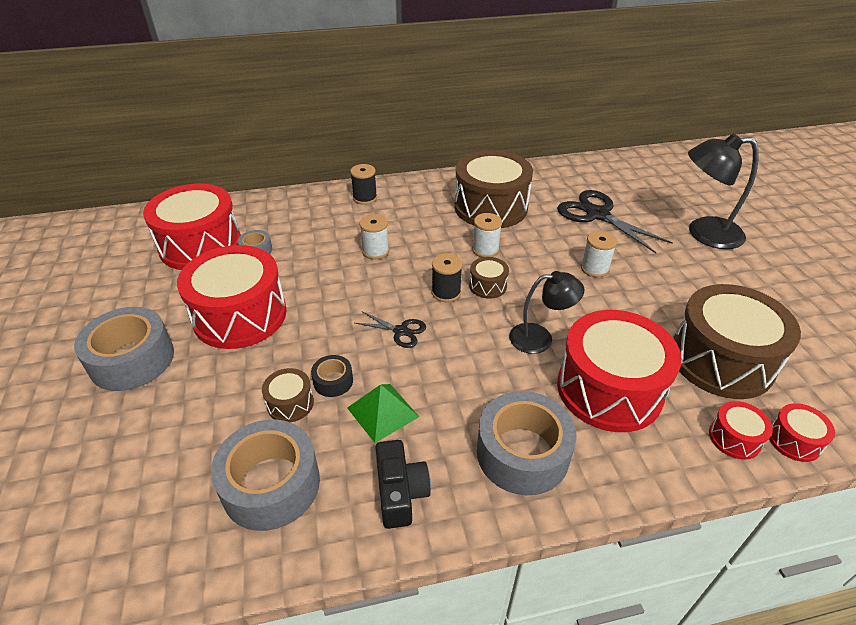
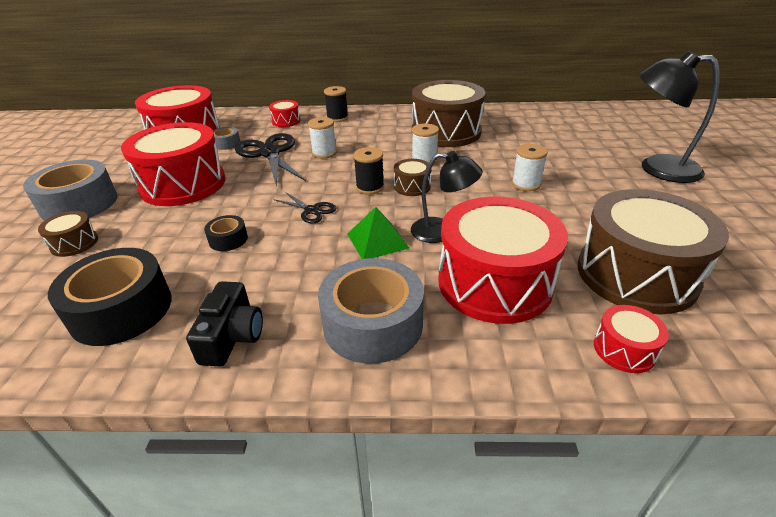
camera: 15 degrees right, 5 degrees down
grey tape [211,420,320,531] -> black tape [48,248,172,346]
brown drum [262,368,314,422] -> brown drum moved to [38,211,98,257]
green pyramid [347,384,419,443] -> green pyramid moved to [347,207,409,259]
black scissors [557,190,673,254] -> black scissors moved to [235,133,306,187]
red drum [769,403,835,462] -> red drum moved to [269,100,300,127]

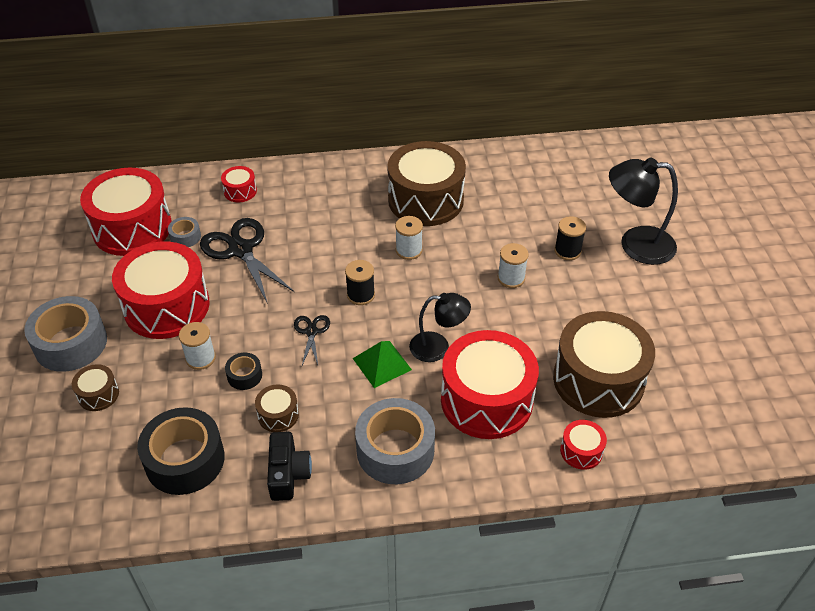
camera: 10 degrees left, 10 degrees up
black scissors [273,192,337,223] -> black scissors turned 120 degrees counterclockwise [294,315,330,365]
white spool [308,117,337,159] -> white spool moved to [179,322,216,370]
black spool [324,86,348,122] -> black spool moved to [554,216,586,260]
brown drum [394,159,431,196] -> brown drum moved to [255,384,299,432]

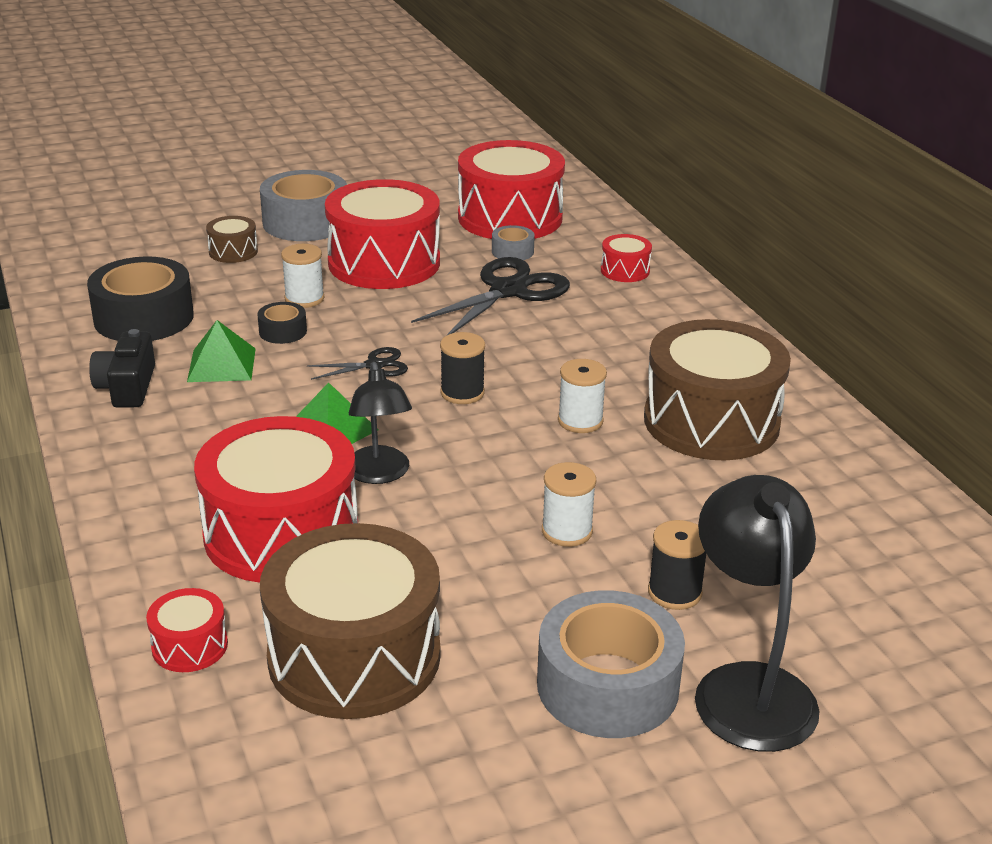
camera: 75 degrees right, 15 degrees down
brown drum [255,384,299,432] -> green pyramid [187,320,256,382]
black camera [267,432,312,501] -> black camera turned 105 degrees clockwise [89,329,155,408]
grey tape [355,398,435,484] -> grey tape moved to [537,590,685,738]

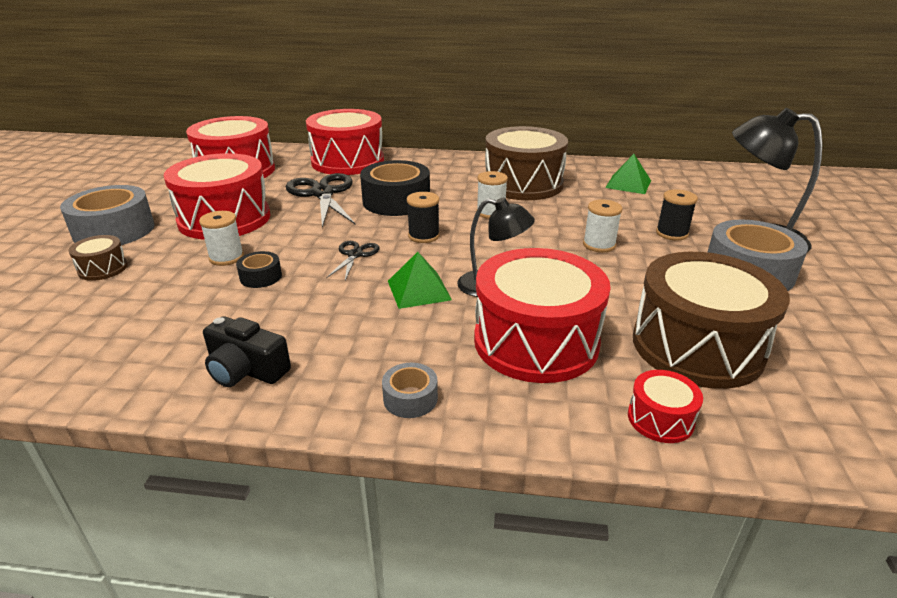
camera: 60 degrees left, 0 degrees up
black tape [87,256,194,341] -> black tape moved to [360,160,430,216]
green pyramid [187,320,256,382] -> green pyramid moved to [605,154,651,194]
grey tape [492,225,535,260] -> grey tape moved to [382,363,438,418]
red drum [601,234,652,282] -> red drum [306,109,384,175], size x2.29

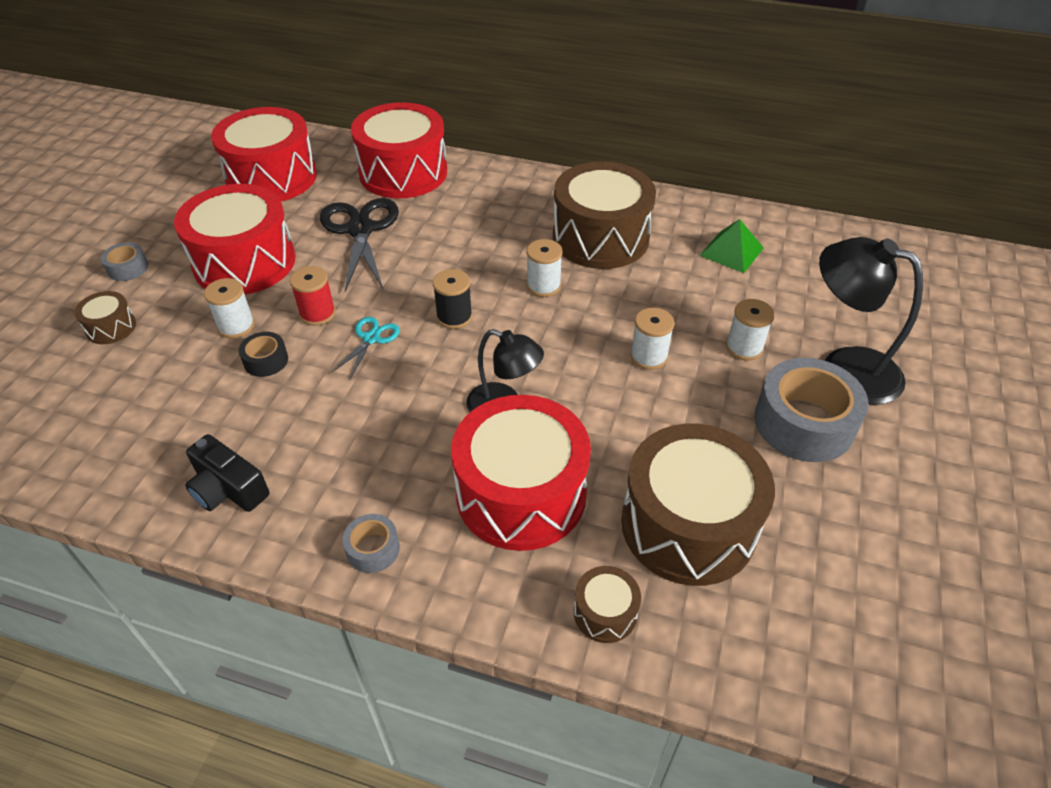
camera: 10 degrees right, 15 degrees up
grey tape [60,185,155,245] -> grey tape [101,242,148,281], size x0.48
black scissors [326,241,380,280] -> turquoise scissors [332,317,400,379]
black tape [360,160,430,216] -> none
green pyramid [388,252,452,309] -> none
red drum [628,370,703,443] -> brown drum [574,566,641,643]
black spool [656,189,698,240] -> white spool [726,299,774,361]
none -> red spool [290,266,336,326]

